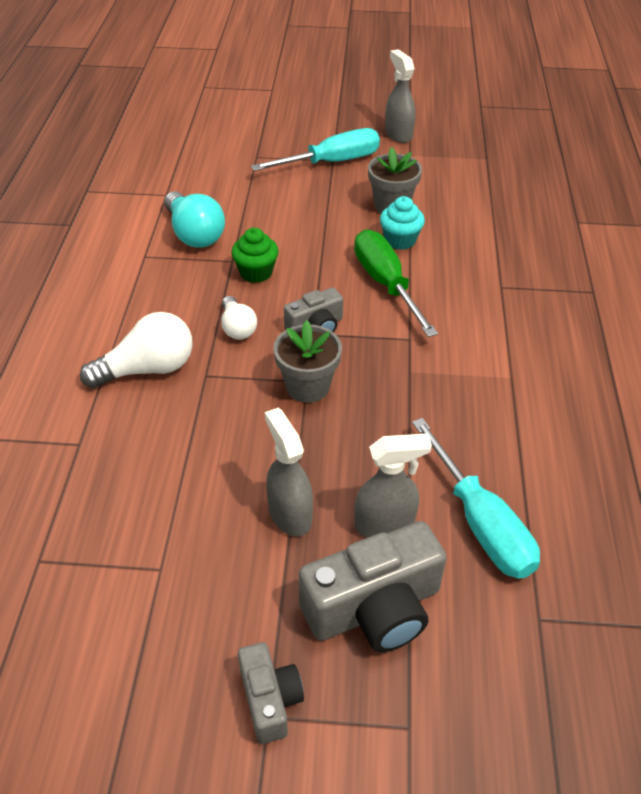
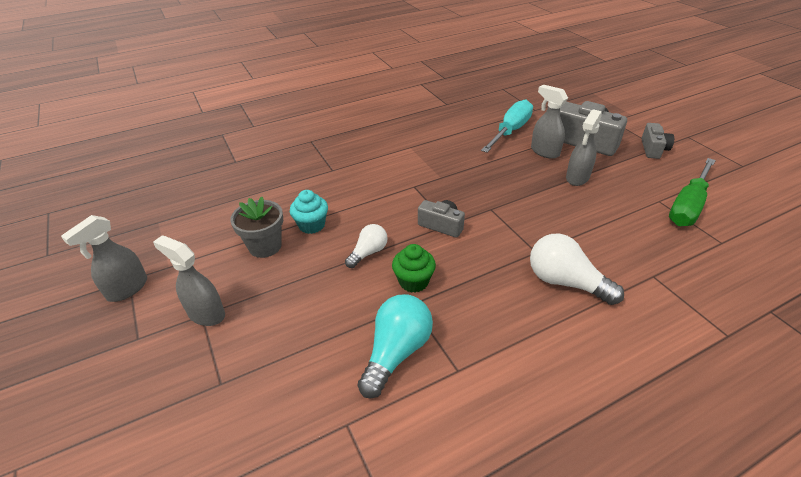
camera: 120 degrees left, 5 degrees down
white light bulb [221,296,257,340] -> white light bulb moved to [345,224,388,268]
grey camera [238,642,304,744] -> grey camera turned 150 degrees clockwise [642,123,674,159]
turquoise screwdriver [251,128,380,171] -> grey spray bottle [153,235,225,326]
grey flower pot [273,320,342,403] -> none
green screwdriver [354,229,438,337] -> green screwdriver moved to [669,158,716,226]

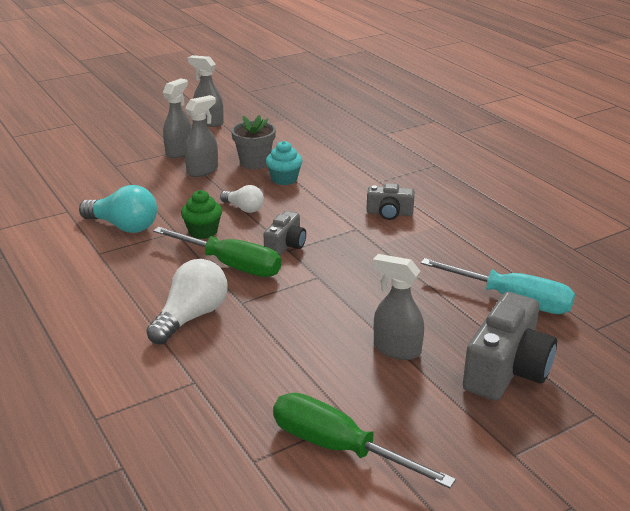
camera: 85 degrees right, 10 degrees down
grey spray bottle [531,84,568,159] -> grey spray bottle moved to [184,95,218,177]
grey camera [642,123,674,159] -> grey camera moved to [367,183,415,220]
none -> green screwdriver [153,227,281,277]

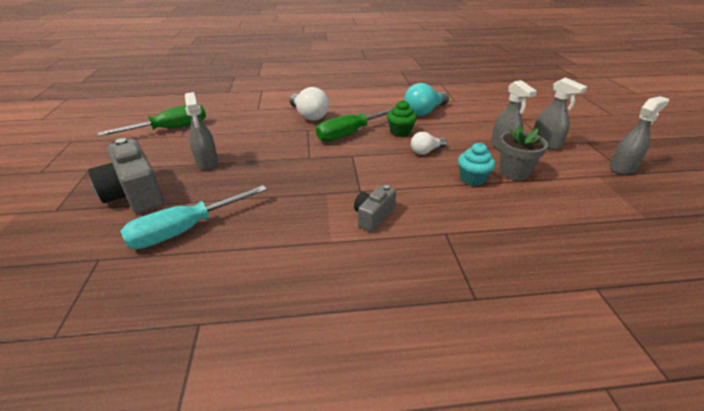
camera: 115 degrees right, 5 degrees up
grey camera [263,211,306,256] -> none
grey spray bottle [373,254,424,360] -> grey spray bottle turned 105 degrees clockwise [185,92,218,170]

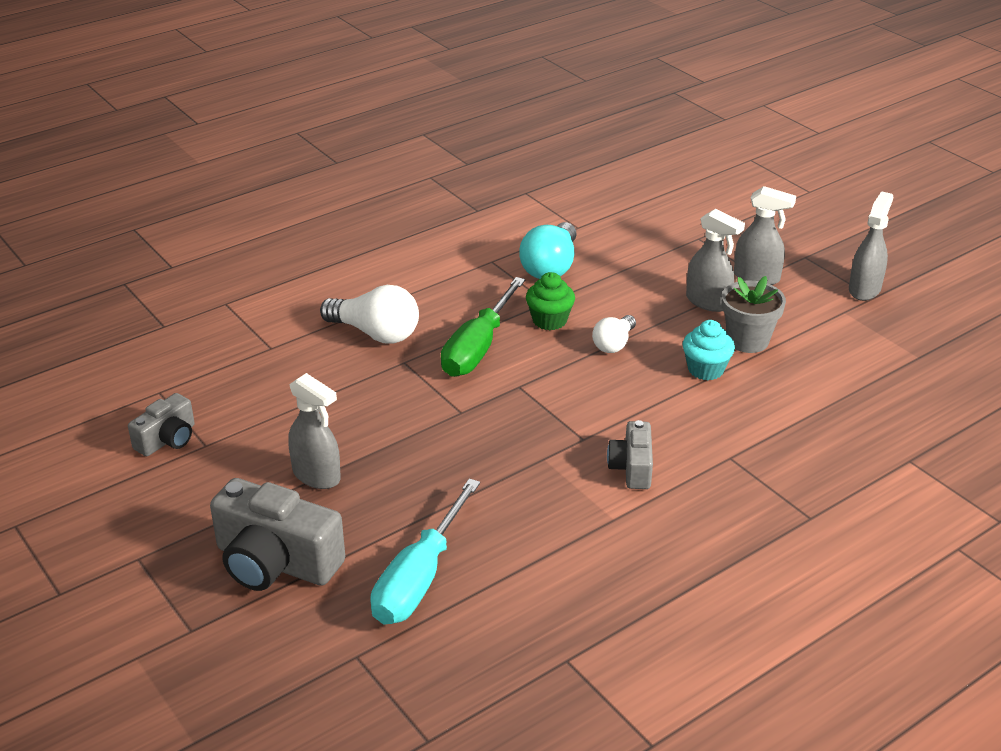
camera: 30 degrees left, 0 degrees up
green screwdriver [97,104,206,136] -> grey camera [128,393,195,456]

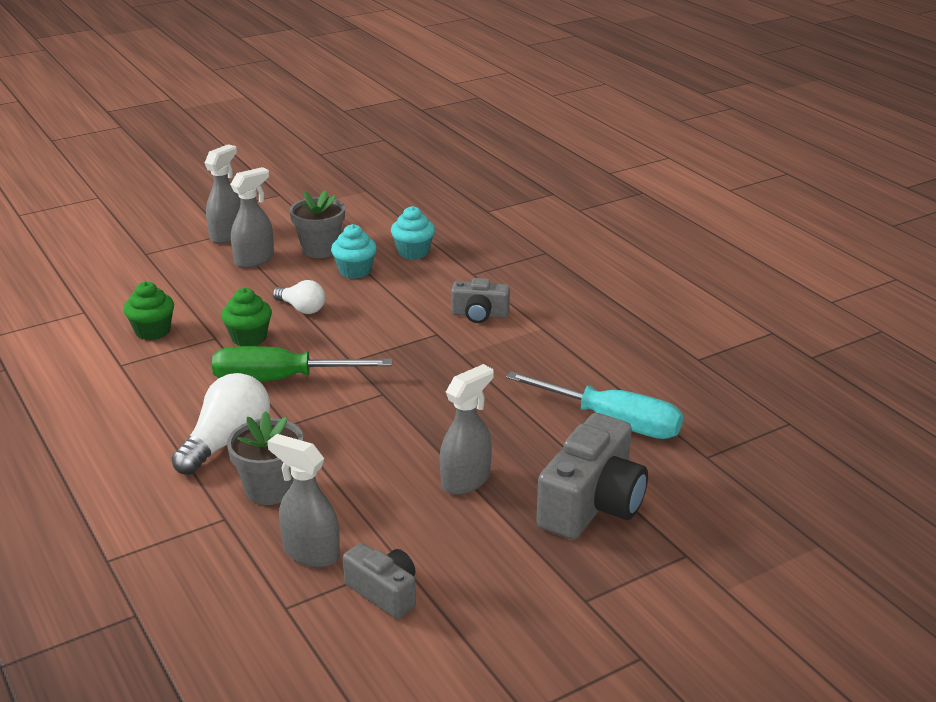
camera: 85 degrees left, 5 degrees down
green screwdriver [441,277,525,377] -> green screwdriver turned 150 degrees clockwise [212,346,392,381]
turquoise light bulb [519,222,577,279] -> green cupcake [123,281,174,340]
grey spray bottle [849,191,894,301] -> grey spray bottle moved to [267,434,340,567]
none -> grey flower pot [227,411,303,505]
none -> turquoise cupcake [391,206,435,259]

